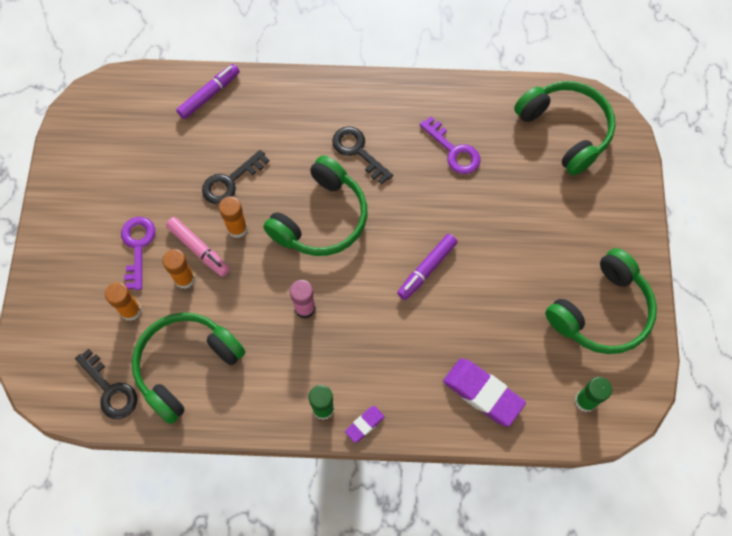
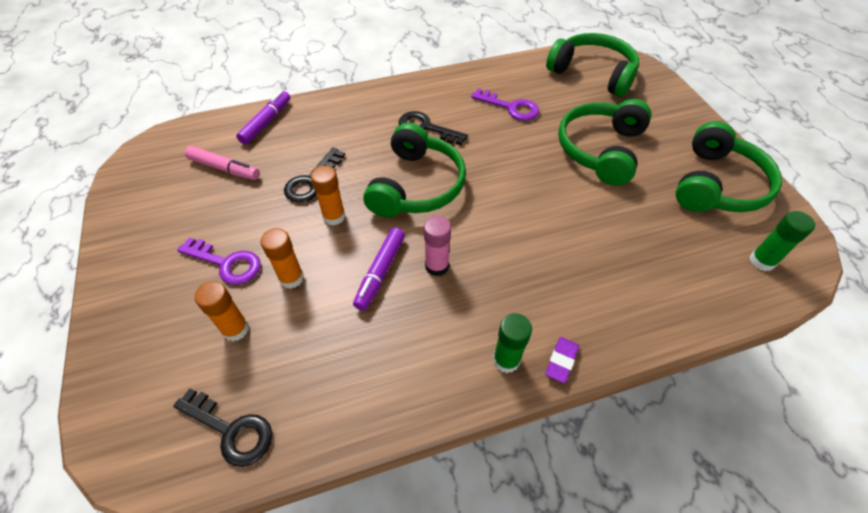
camera: 20 degrees left, 15 degrees down
purple key [121,217,155,290] -> purple key turned 135 degrees clockwise [177,237,261,285]
green headphones [132,312,245,424] -> green headphones moved to [558,99,652,186]
pink marker [166,217,230,277] -> pink marker moved to [185,146,260,180]
purple marker [397,234,457,300] -> purple marker moved to [353,228,405,311]
purple eraser [443,358,526,427] -> none

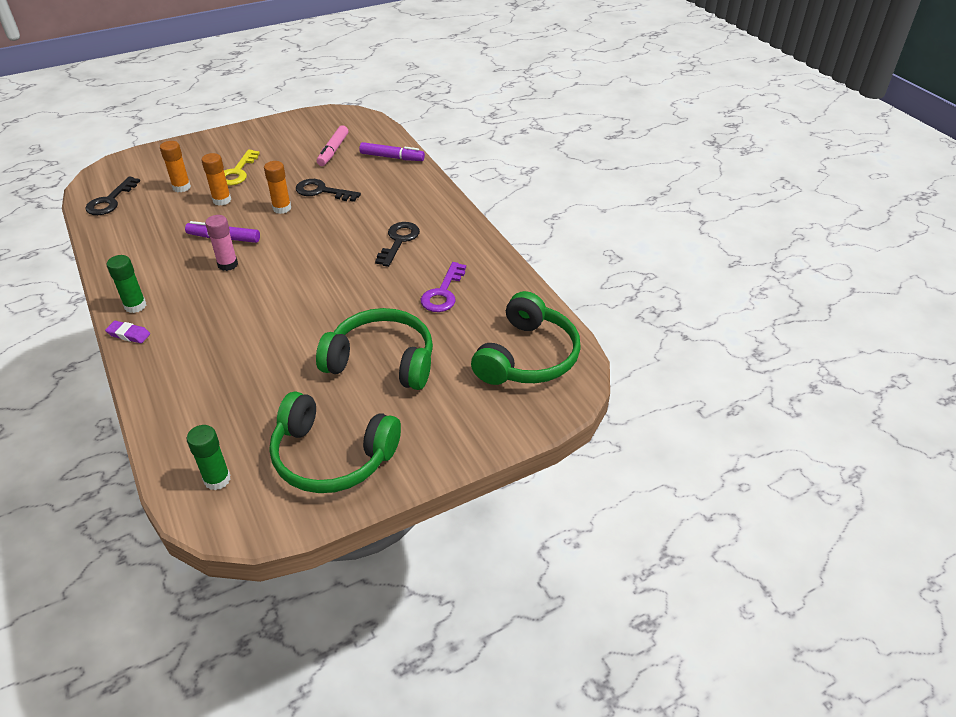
camera: 80 degrees right, 10 degrees down
purple key [177,237,261,285] -> yellow key [224,150,260,186]
green headphones [363,122,466,218] -> none

